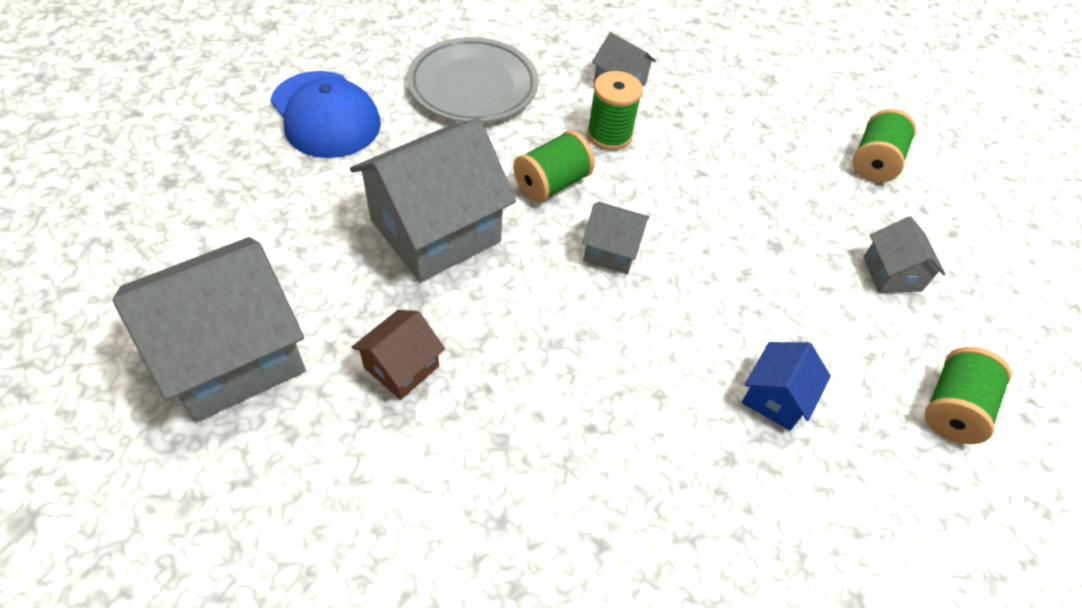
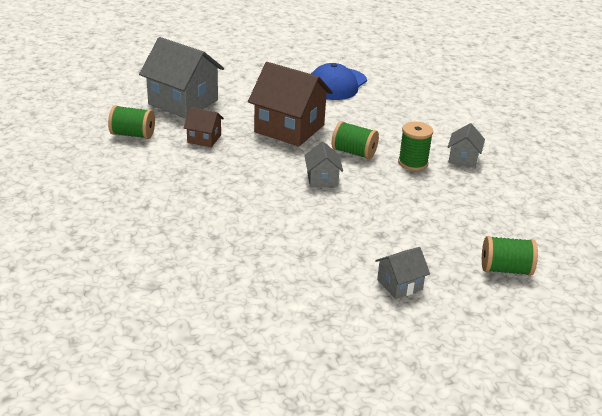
camera: 70 degrees right, 20 degrees down
grey house [350,118,516,282] -> brown house [248,62,333,147]
grey plate [407,37,538,123] -> none
blue house [742,342,831,431] -> none
green spool [925,347,1011,444] -> green spool moved to [108,105,155,139]

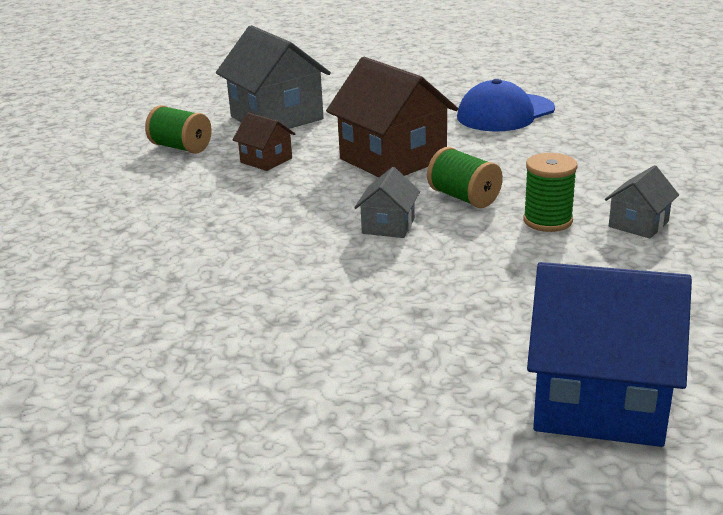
camera: 25 degrees right, 5 degrees down
grey house [375,247,430,299] -> none
green spool [482,236,538,276] -> blue house [527,262,692,447]

